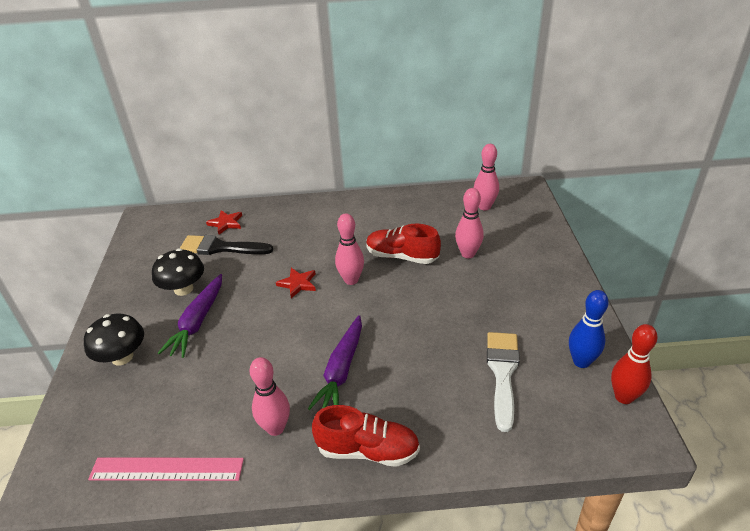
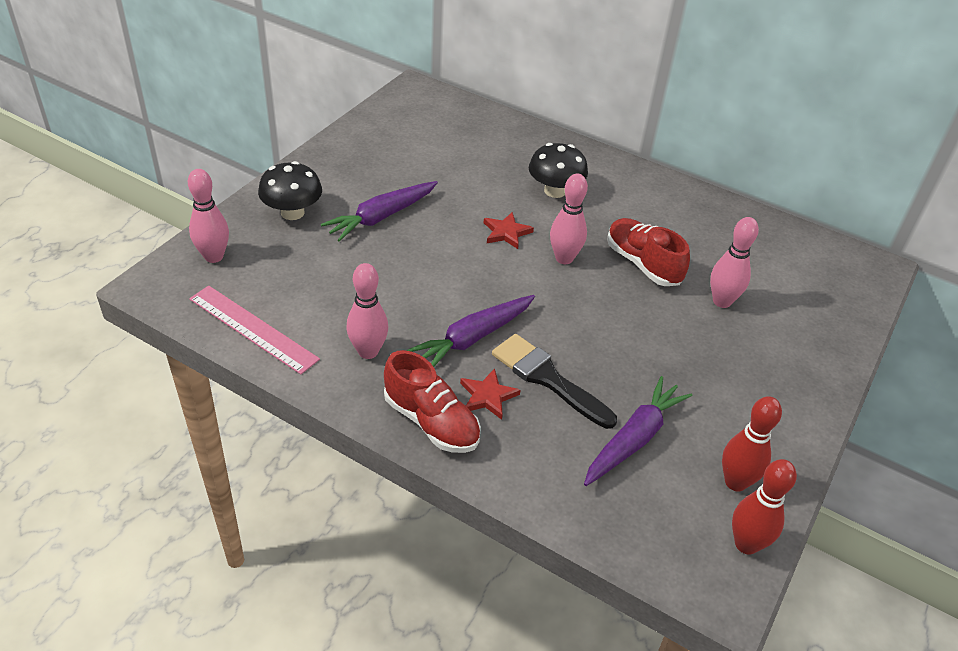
camera: 30 degrees right, 5 degrees up
black mushroom [152,248,204,296] -> black mushroom moved to [529,143,588,198]
black brush [180,235,273,255] -> black brush moved to [492,334,617,429]
red star [206,210,242,235] -> red star moved to [460,368,520,420]
pink bowling pin [474,144,499,210] -> pink bowling pin moved to [188,169,229,263]
white brush [487,332,520,432] -> purple carrot [584,376,693,486]
blue bowling pin [569,290,609,368] -> red bowling pin [722,396,782,492]

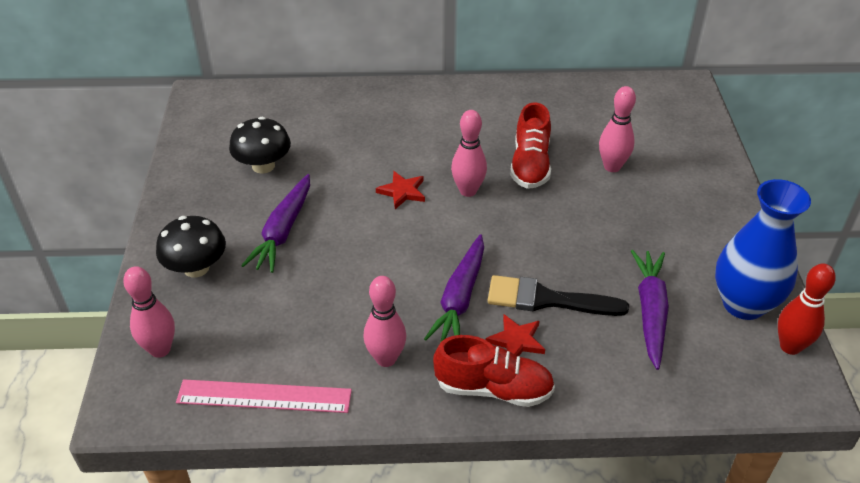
camera: 30 degrees left, 0 degrees up
black mushroom [529,143,588,198] -> black mushroom moved to [229,117,291,174]
red shoe [607,218,690,286] -> red shoe turned 105 degrees counterclockwise [510,102,551,189]
red bowling pin [722,396,782,492] -> blue vase [715,179,811,320]

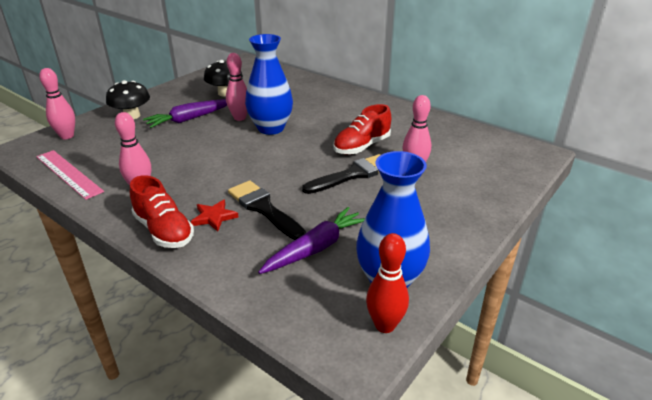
camera: 40 degrees right, 10 degrees down
red star [376,171,425,209] -> blue vase [245,34,293,135]
purple carrot [424,234,484,343] -> none
pink bowling pin [451,110,487,197] -> pink bowling pin moved to [226,53,247,121]
none -> black brush [302,154,380,194]

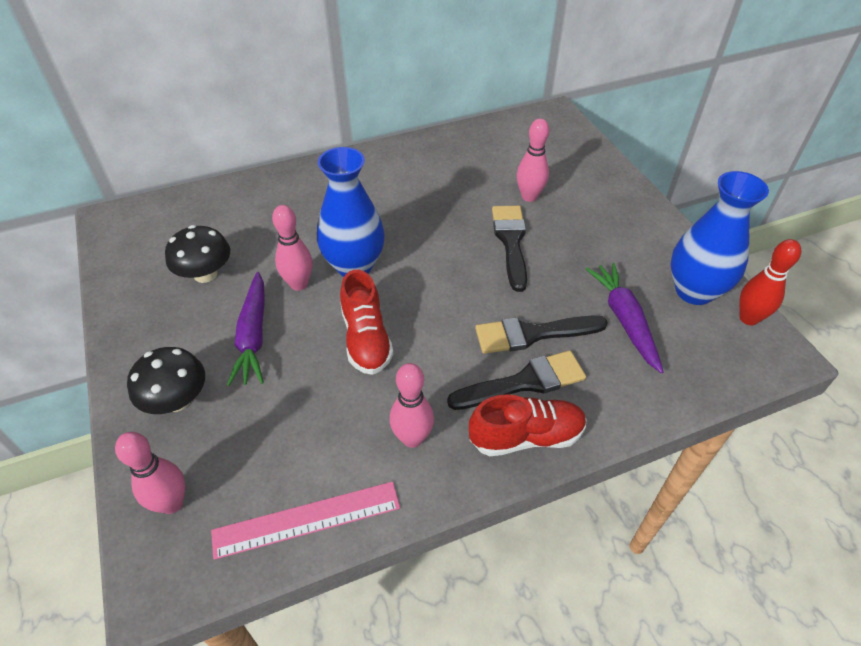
camera: 60 degrees left, 15 degrees up
red star [191,199,239,232] -> black brush [447,350,586,410]
red shoe [333,104,391,155] -> red shoe moved to [340,270,394,375]

